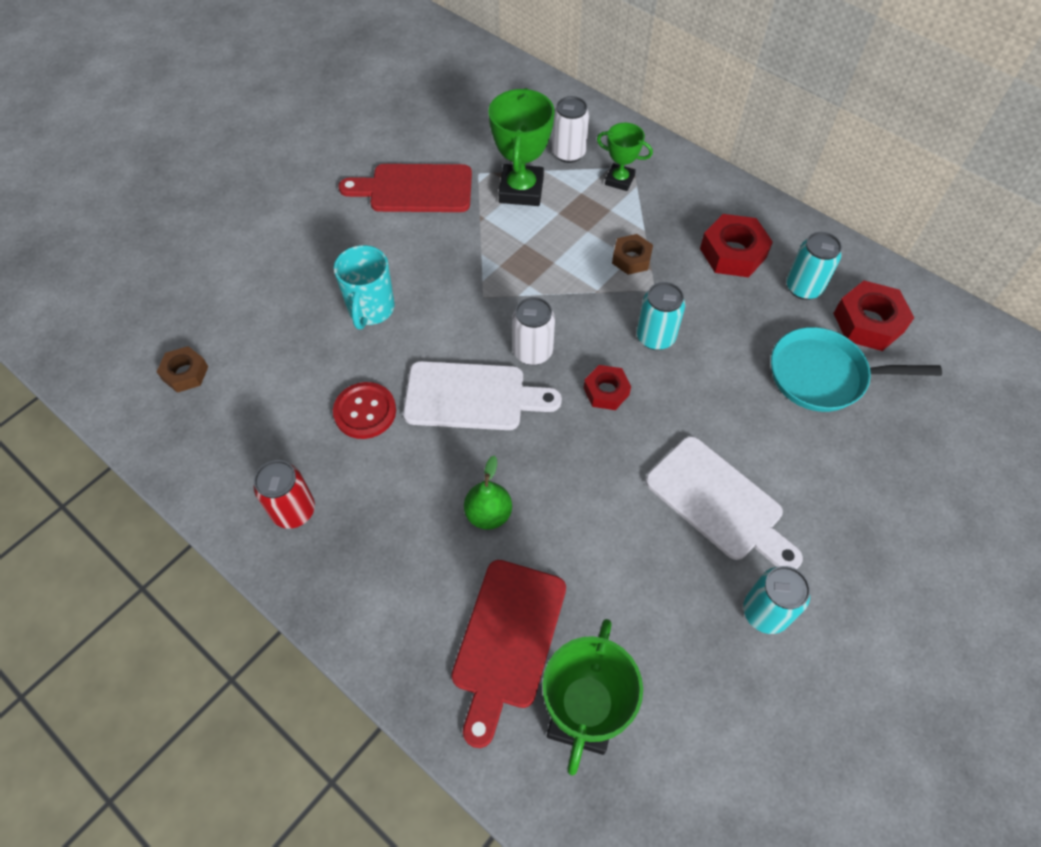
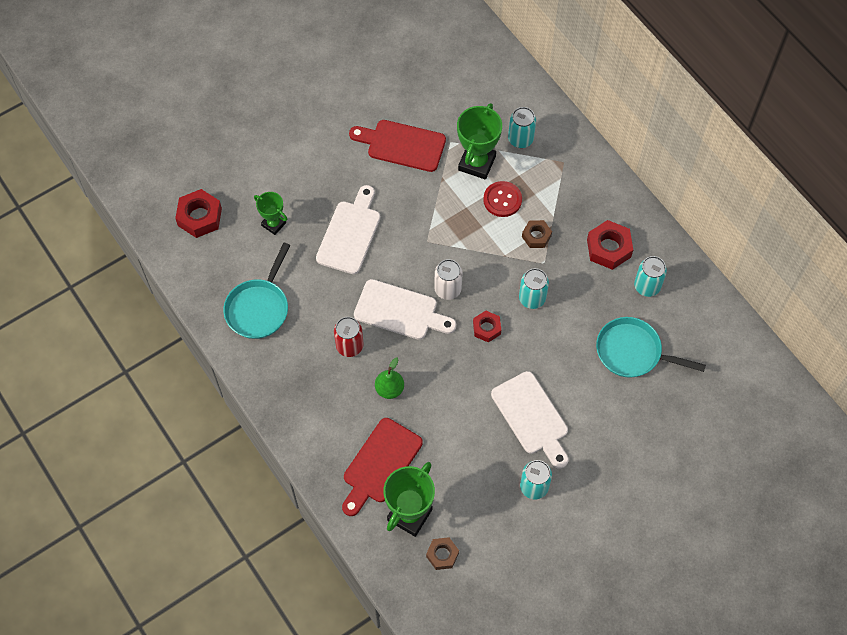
camera: 15 degrees right, 5 degrees up
brown nut [157,346,208,393] -> brown nut moved to [426,537,459,570]
red can [254,460,315,529] -> red can moved to [334,317,363,357]
red button [333,382,396,439] -> red button moved to [483,181,522,217]
turquoise mug [334,245,395,330] -> white cutting board [316,185,381,274]
white can [552,96,589,163] -> turquoise can [508,107,536,148]
green trophy [597,123,653,191] -> green trophy moved to [254,192,288,235]
red nut [833,281,914,351] -> red nut moved to [175,189,222,238]
none -> turquoise pan [223,243,290,339]

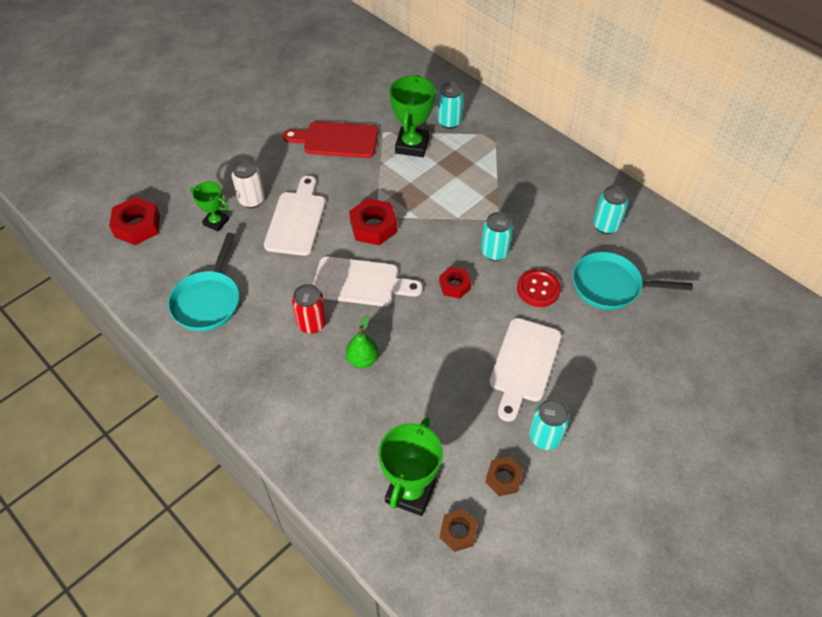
camera: 10 degrees left, 10 degrees down
red cutting board [342,418,423,516] -> none
white can [434,259,462,300] -> white can moved to [232,160,265,208]
red button [483,181,522,217] -> red button moved to [517,269,561,307]
white cutting board [491,371,569,469] -> white cutting board turned 60 degrees clockwise [489,318,561,422]
brown nut [522,220,552,248] -> brown nut moved to [485,457,524,496]
red nut [587,220,633,270] -> red nut moved to [349,198,397,245]

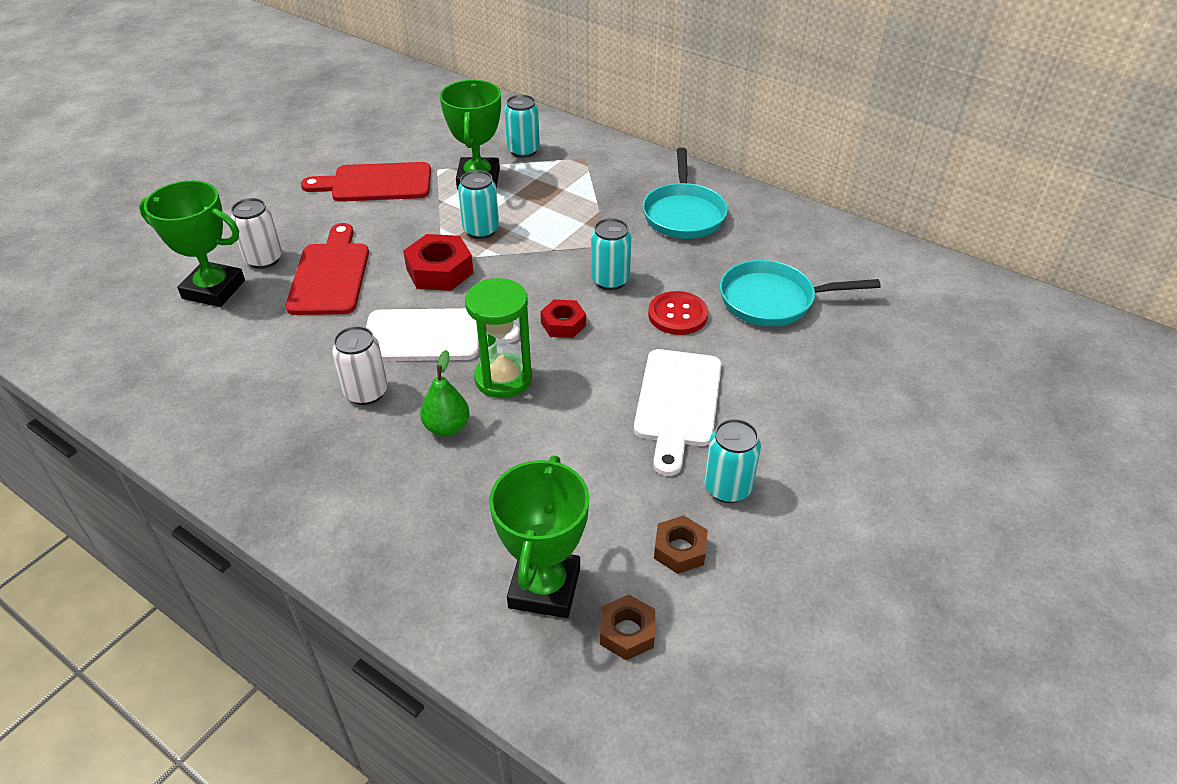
camera: 10 degrees left, 10 degrees down
red nut [109,197,160,245] -> none
turquoise pan [168,233,240,331] -> turquoise pan moved to [642,148,728,239]
green trophy [190,181,229,232] -> green trophy [139,180,245,307], size x1.69
white cutting board [264,176,326,256] -> red cutting board [286,223,369,315]
red can [292,284,327,334] -> white can [332,326,388,405]
turquoise can [593,186,629,234] -> turquoise can moved to [458,170,499,239]
none -> green hourglass [465,278,532,398]

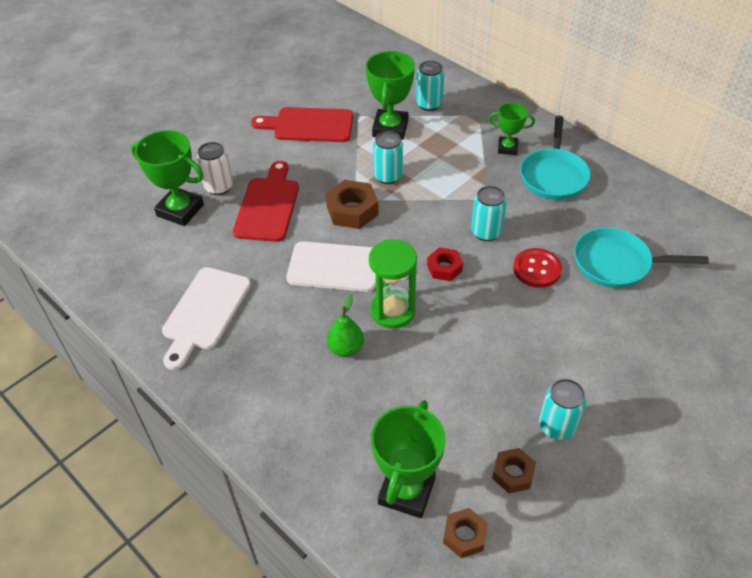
camera: 10 degrees right, 5 degrees up
white can [332,326,388,405] -> none
red nut [403,234,474,291] -> brown nut [326,180,379,229]
white cutting board [634,349,722,476] -> white cutting board moved to [162,267,251,370]
none -> green trophy [488,103,535,155]

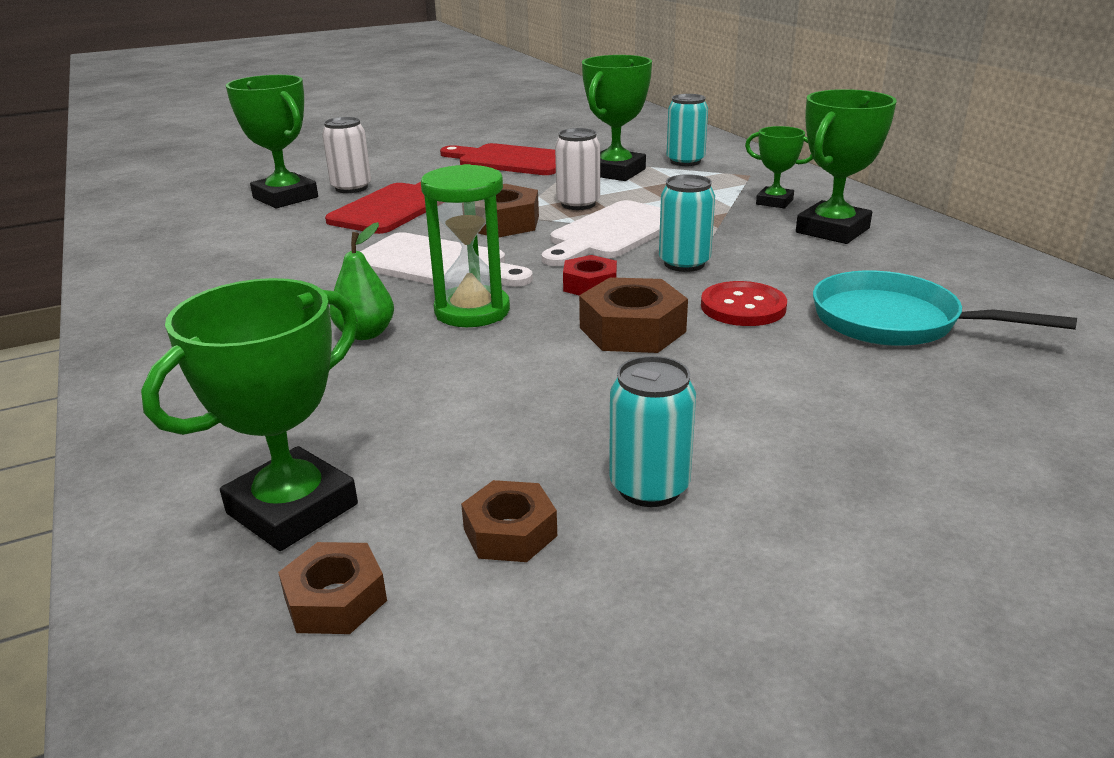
camera: 20 degrees right, 20 degrees down
white cutting board [162,267,251,370] -> white cutting board moved to [542,200,660,266]
turquoise can [373,131,403,184] -> white can [555,128,600,210]
turquoise pan [520,115,591,200] -> green trophy [796,89,897,244]
none -> brown nut [579,277,688,353]

